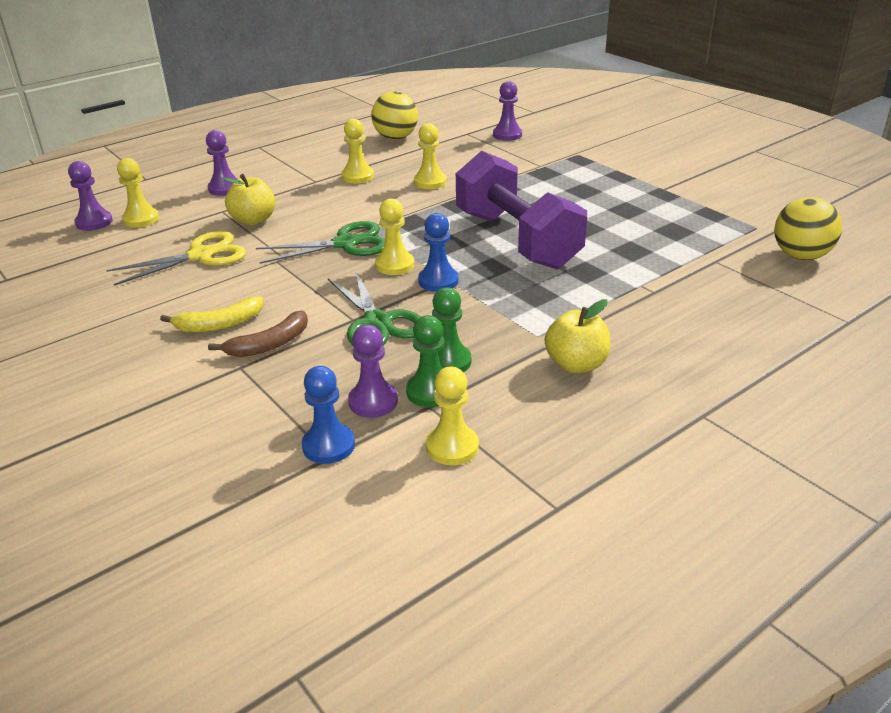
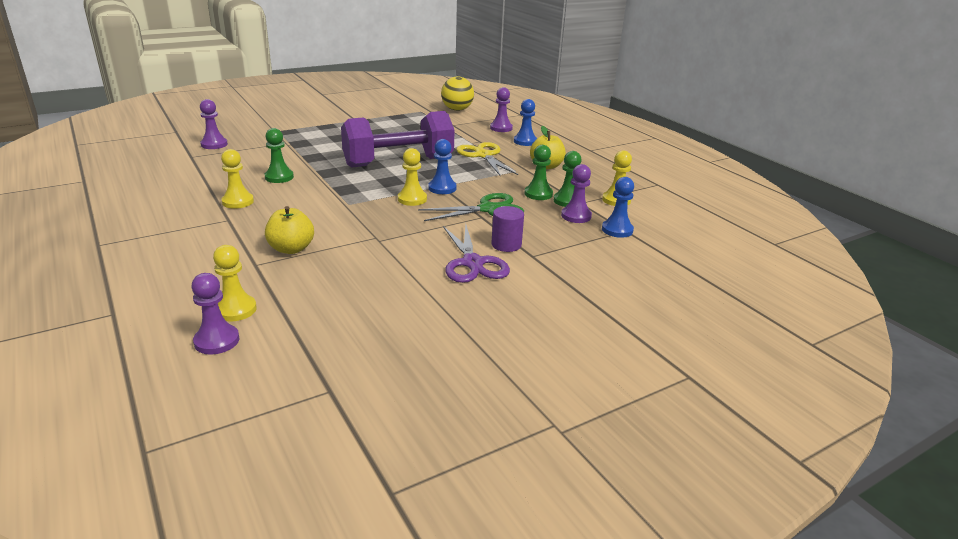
camera: 85 degrees left, 5 degrees down
yellow scissors [106,231,246,286] -> yellow scissors moved to [456,142,518,177]
yellow banana [160,297,263,332] -> purple scissors [443,224,510,283]
purple pawn [206,130,238,196] -> purple pawn moved to [490,87,513,132]
brown banana [208,310,308,357] -> purple cylinder [492,206,524,252]
green scissors [256,221,385,264] -> none
yellow ball [371,91,418,140] -> none
yellow pawn [414,123,446,189] -> green pawn [264,128,294,183]
none -> blue pawn [514,99,537,146]

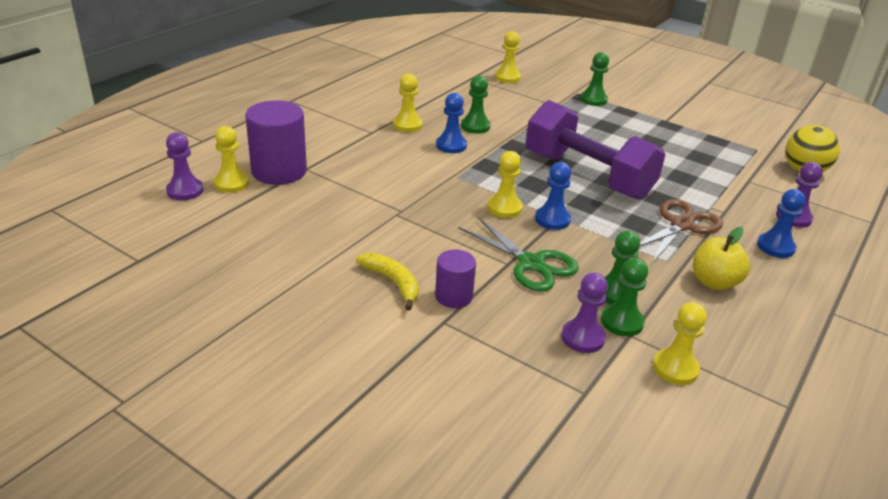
camera: 65 degrees right, 5 degrees up
purple pawn [200,99,228,149] -> yellow pawn [495,31,521,83]
yellow apple [265,206,314,254] -> none
purple scissors [443,224,510,283] -> yellow banana [356,253,419,311]
yellow scissors [456,142,518,177] -> brown scissors [640,199,723,264]
blue pawn [602,177,634,238] -> blue pawn moved to [436,93,467,153]
none -> purple cylinder [245,100,307,185]
none -> green pawn [580,52,609,106]

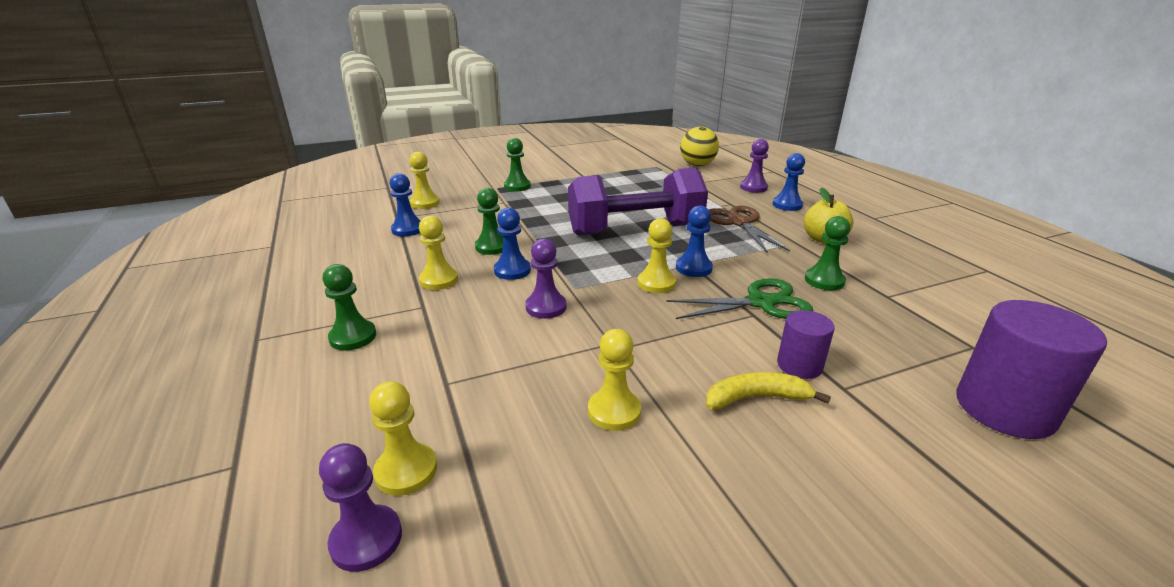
camera: 55 degrees left, 5 degrees down
purple cylinder [245,100,307,185] -> purple cylinder moved to [957,300,1107,439]
purple pawn [561,273,608,353] -> purple pawn moved to [525,238,566,319]
green pawn [601,258,648,336] -> green pawn moved to [322,264,376,351]
yellow pawn [653,302,707,385] -> yellow pawn moved to [588,329,641,431]
none -> blue pawn [389,173,421,236]

